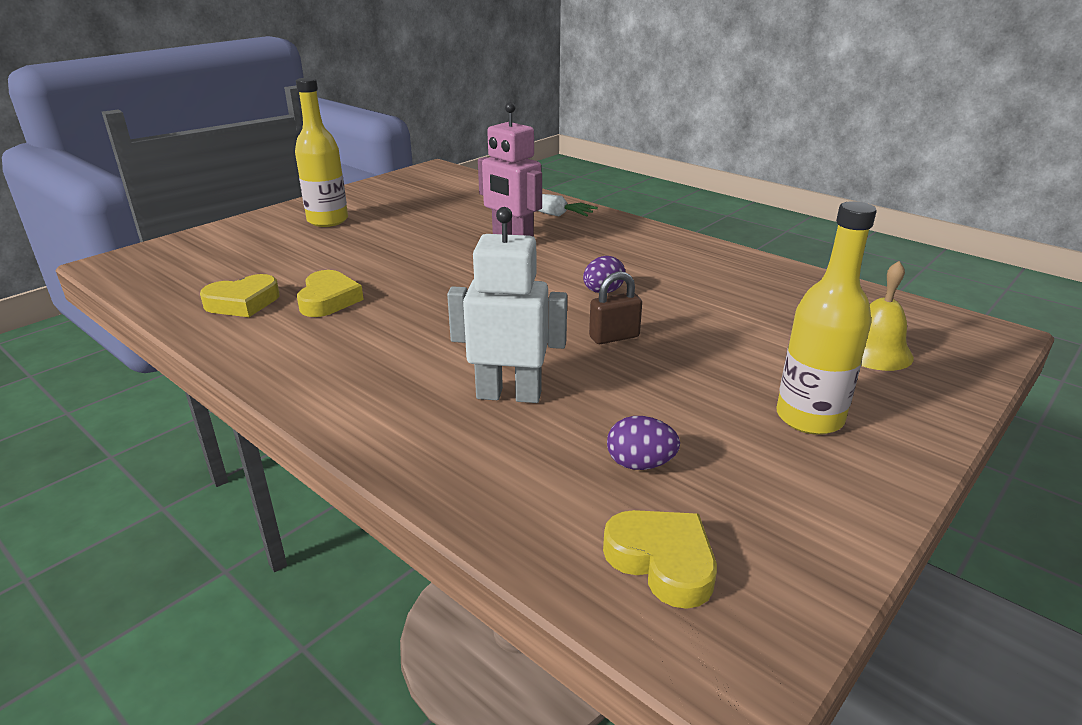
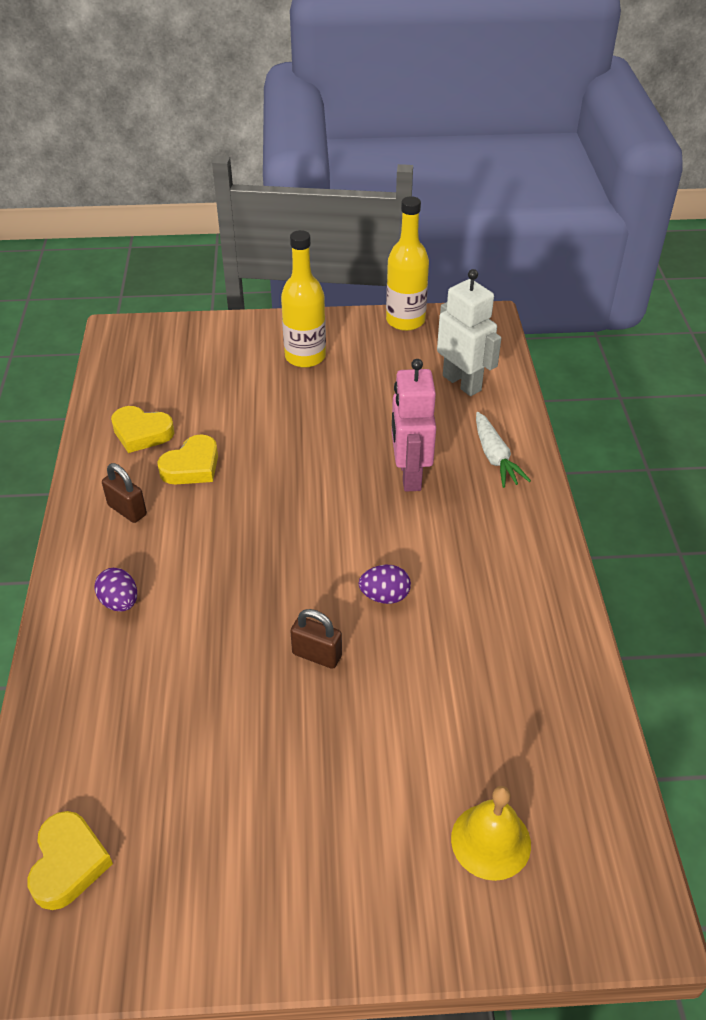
camera: 45 degrees right, 15 degrees up
white robot [447,207,567,403] -> white robot moved to [437,269,501,396]
purple egg [607,416,680,470] -> purple egg moved to [94,568,137,612]
yellow bottle [776,201,877,435] -> yellow bottle moved to [386,196,429,331]
none -> brown padlock [102,463,147,523]

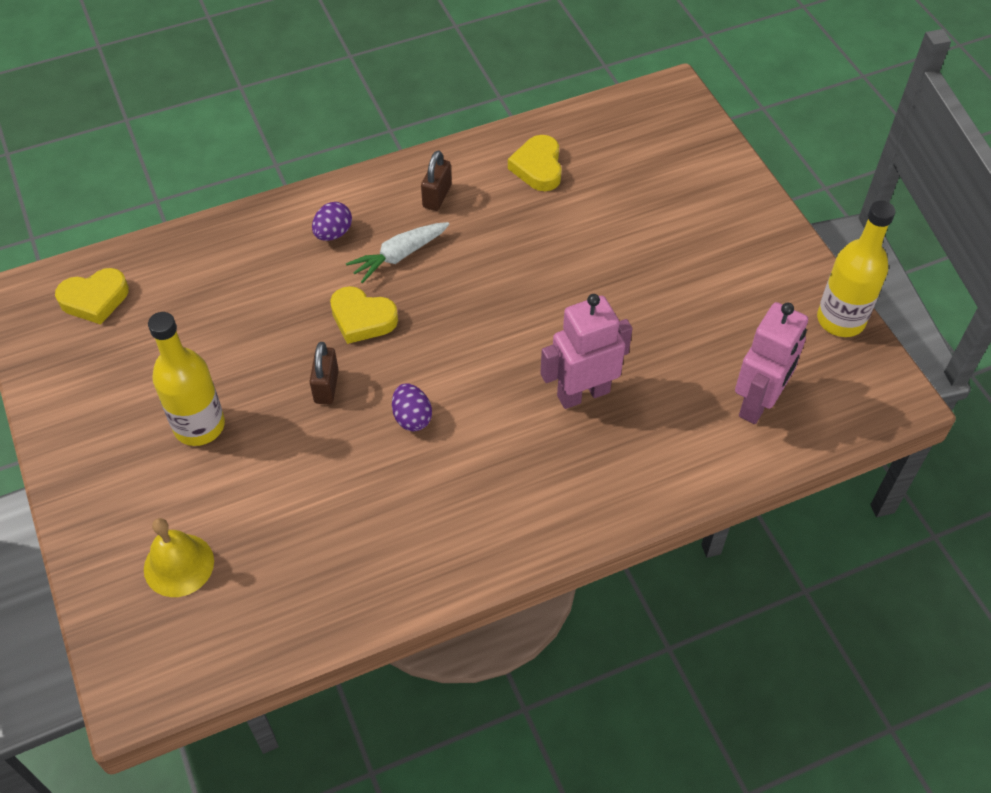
camera: 70 degrees right, 10 degrees up
yellow heart [157,434,218,484] -> yellow heart moved to [330,286,398,344]
yellow bottle [281,230,326,368] -> yellow bottle moved to [148,312,225,446]
white robot [437,269,501,396] -> pink robot [735,302,808,424]
white carrot [476,412,531,488] -> white carrot moved to [346,222,449,283]

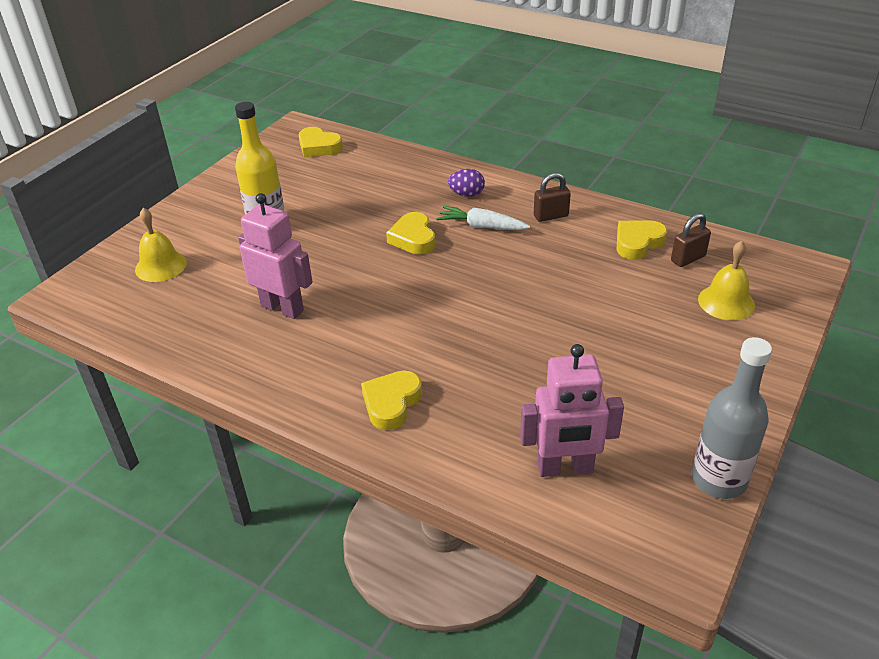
camera: 55 degrees right, 15 degrees down
brown padlock [310,342,339,404] -> brown padlock moved to [671,213,711,267]
purple egg [392,383,432,431] -> none
pink robot [540,294,633,409] -> pink robot moved to [238,193,312,319]
yellow bottle [817,200,895,337] -> grey bottle [692,337,772,499]
none -> yellow heart [361,370,422,430]
none -> yellow bell [698,241,755,320]

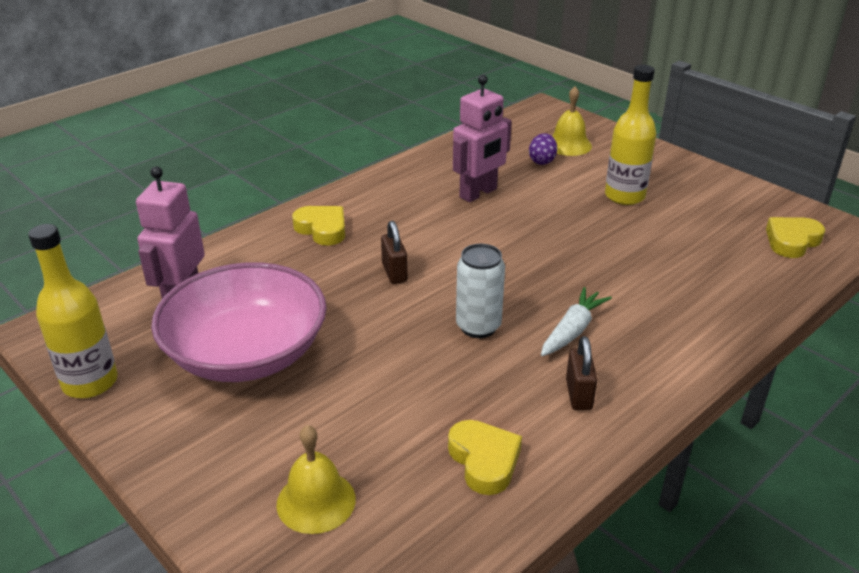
camera: 105 degrees right, 5 degrees down
yellow heart [386,212,435,254] -> none
purple egg [448,169,485,197] -> purple egg moved to [529,133,557,165]
brown padlock [671,213,711,267] -> brown padlock moved to [381,221,408,284]
grey bottle [692,337,772,499] -> yellow bottle [28,224,118,398]
none -> pink bowl [151,262,327,382]
none -> white can [456,244,505,338]

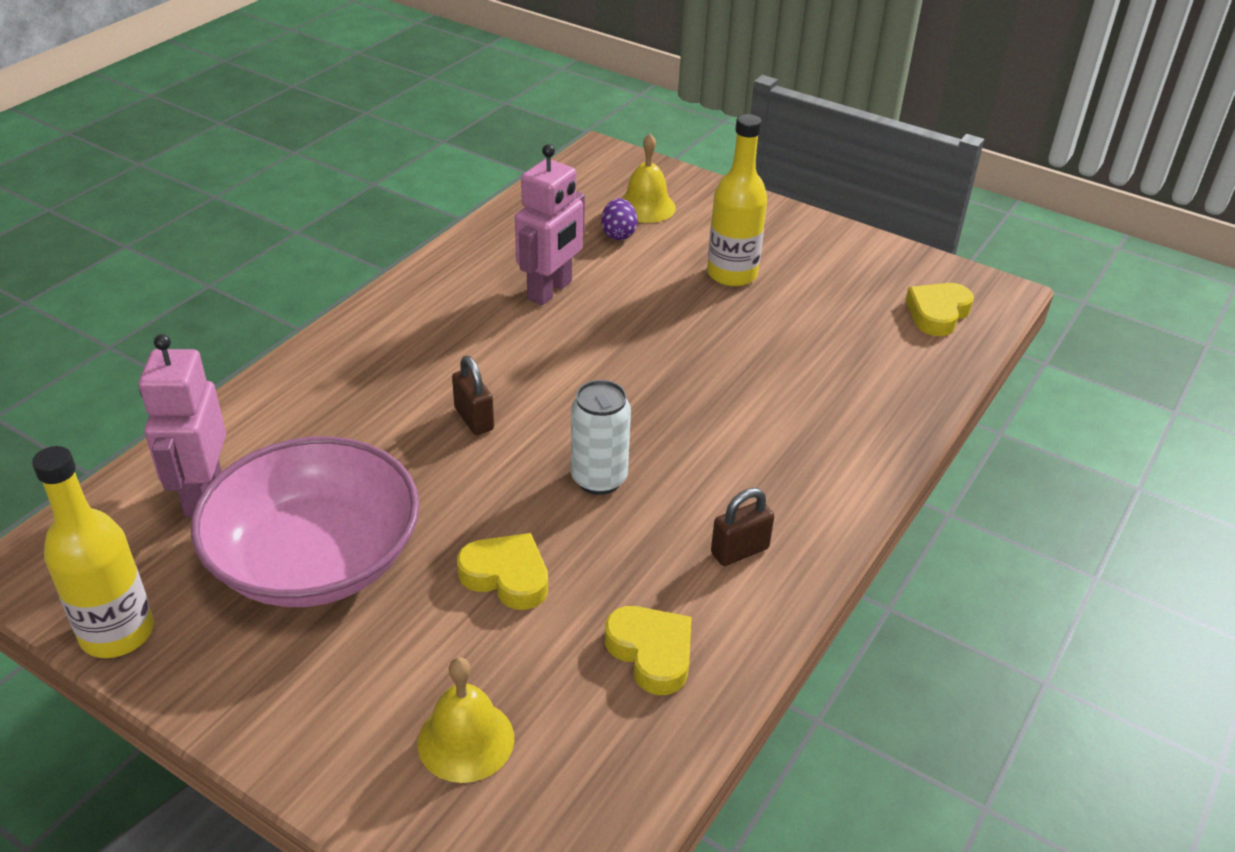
camera: 15 degrees left, 5 degrees up
yellow heart [292,206,345,246] -> yellow heart moved to [457,533,548,610]
white carrot [541,287,612,356] -> none
brown padlock [566,336,597,410] -> brown padlock turned 75 degrees clockwise [711,488,774,566]

